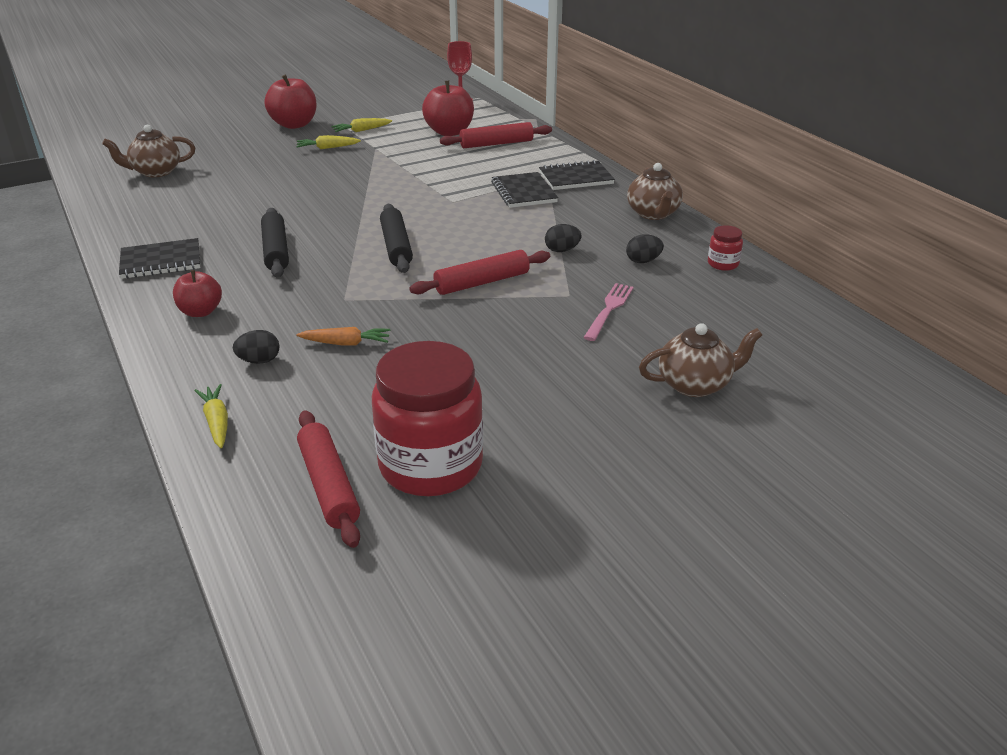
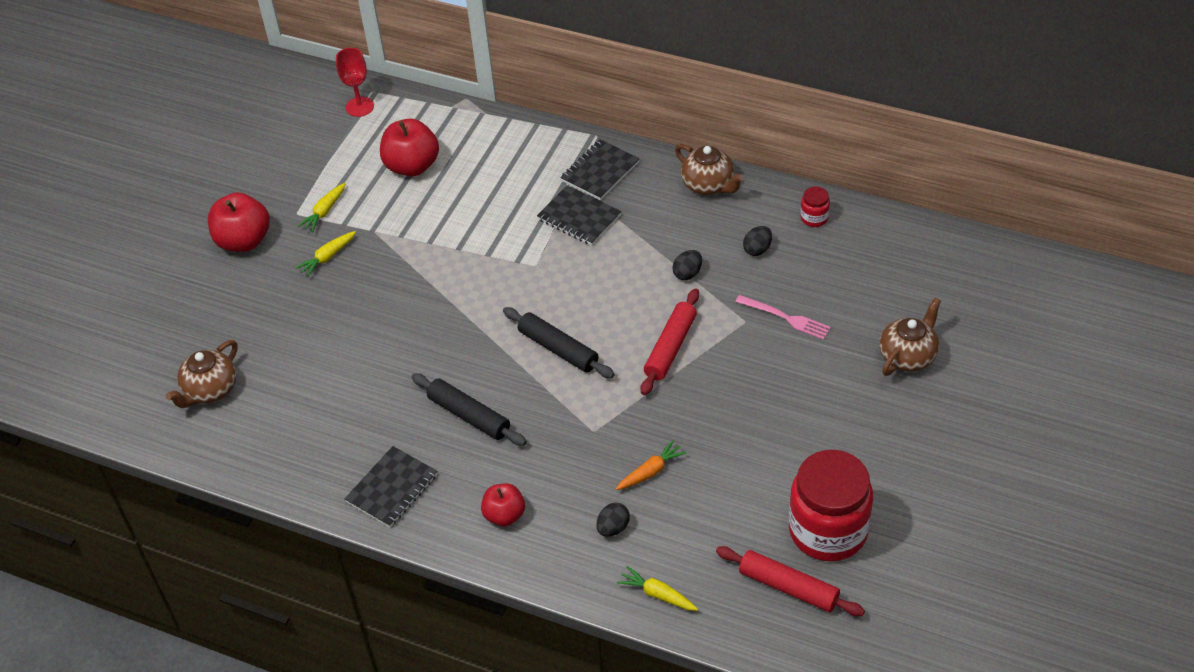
camera: 35 degrees left, 15 degrees up
red rolling pin [440,122,552,148] -> none
pink fork [583,283,634,341] -> pink fork turned 135 degrees clockwise [735,295,831,340]

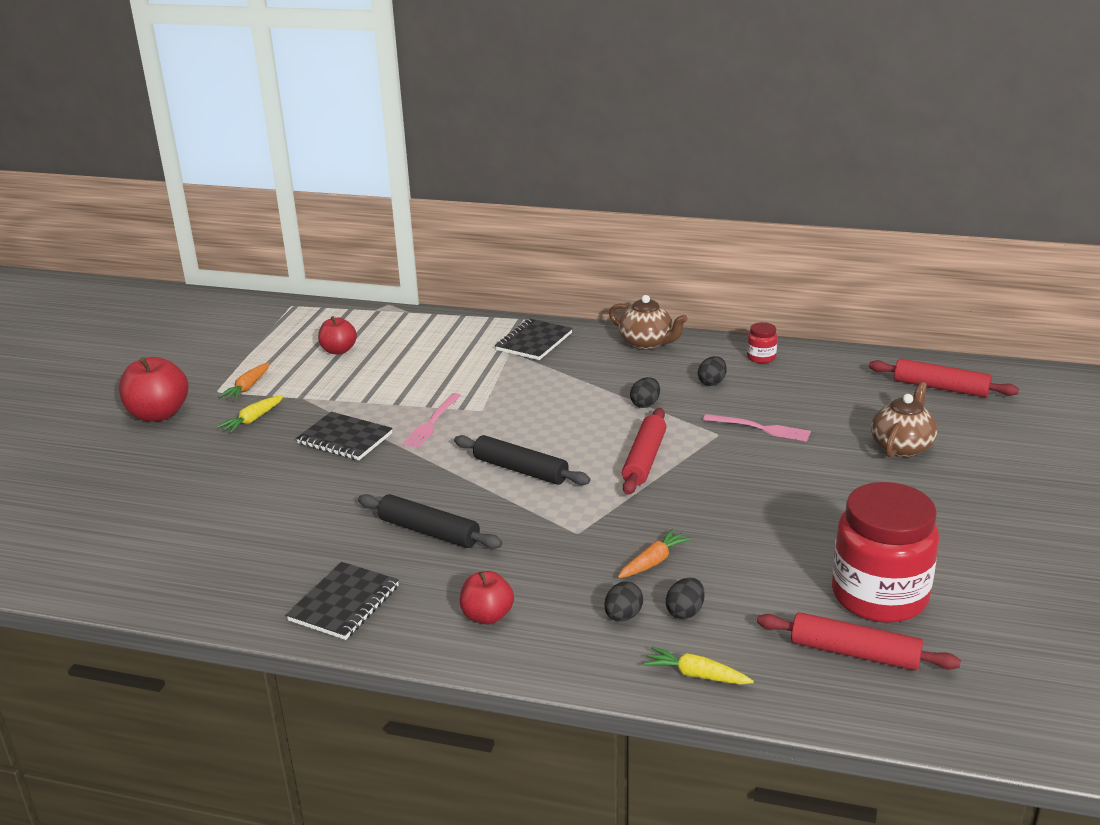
camera: 10 degrees left, 20 degrees down
brown teapot [166,340,238,408] -> none
yellow carrot [298,183,346,232] -> orange carrot [219,363,270,400]
red goblet [336,48,374,117] -> none
red apple [380,119,439,176] -> red apple [318,316,357,355], size x0.63
black notebook [537,185,621,246] -> black notebook moved to [296,412,393,460]
none -> pink fork [402,393,461,448]
none -> black egg [666,578,705,619]
none -> red rolling pin [869,359,1019,397]

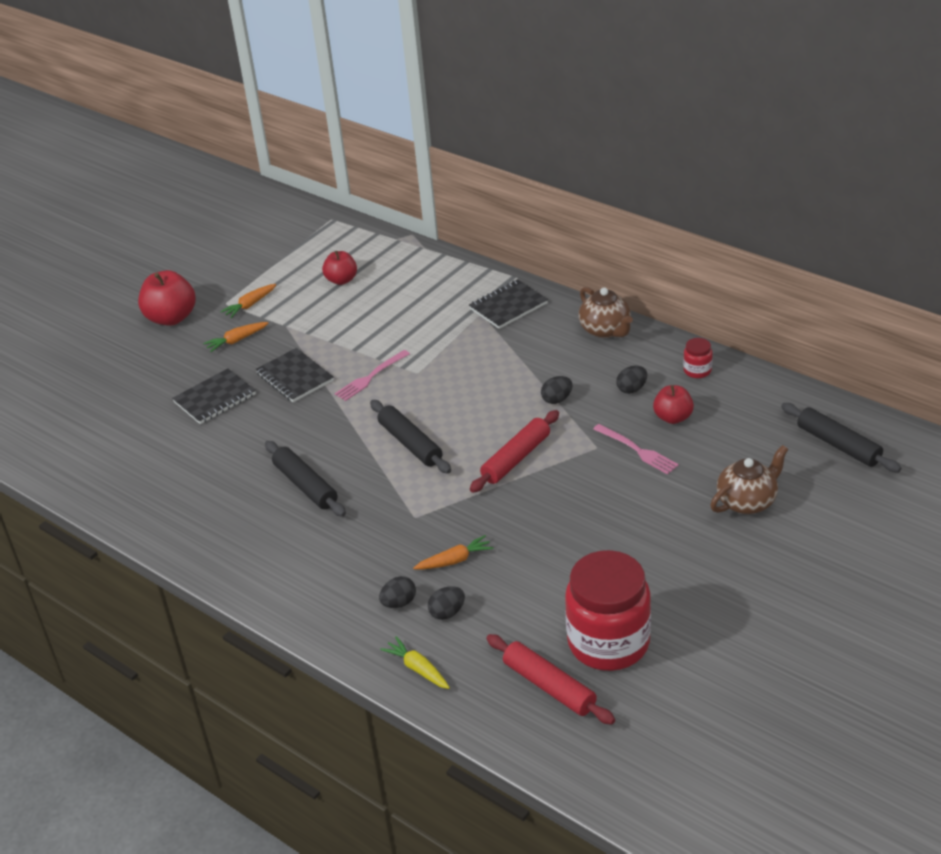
camera: 25 degrees right, 10 degrees up
yellow carrot [217,395,284,433] -> orange carrot [203,322,268,352]
black notebook [286,562,399,640] -> black notebook moved to [172,368,256,424]
red apple [460,571,514,624] -> red apple moved to [653,385,694,424]
red rolling pin [869,359,1019,397] -> black rolling pin [781,403,901,472]

